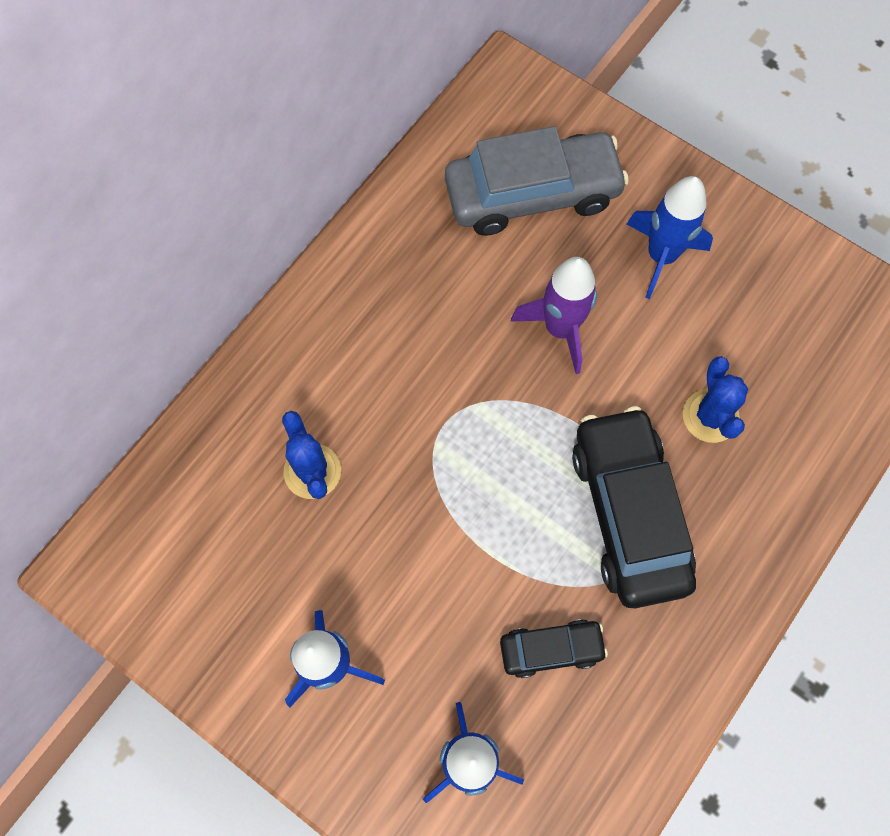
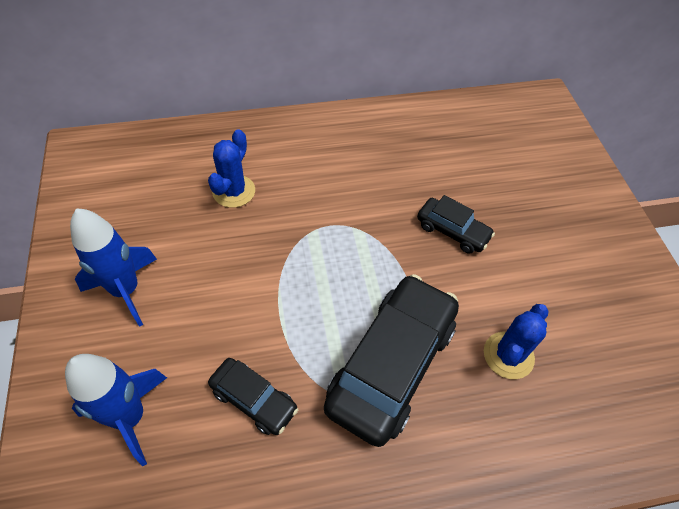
camera: 40 degrees right, 15 degrees down
grey car [445,126,629,236] -> none
purple rocket [510,257,597,374] -> black car [417,195,495,254]
blue rocket [627,176,713,299] -> none

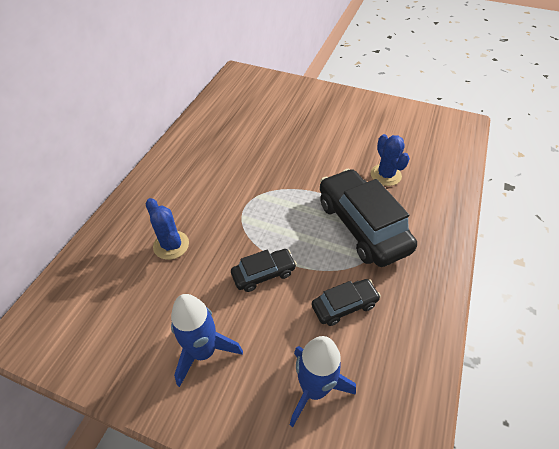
camera: 55 degrees left, 5 degrees down
black car [417,195,495,254] -> black car moved to [231,249,297,292]

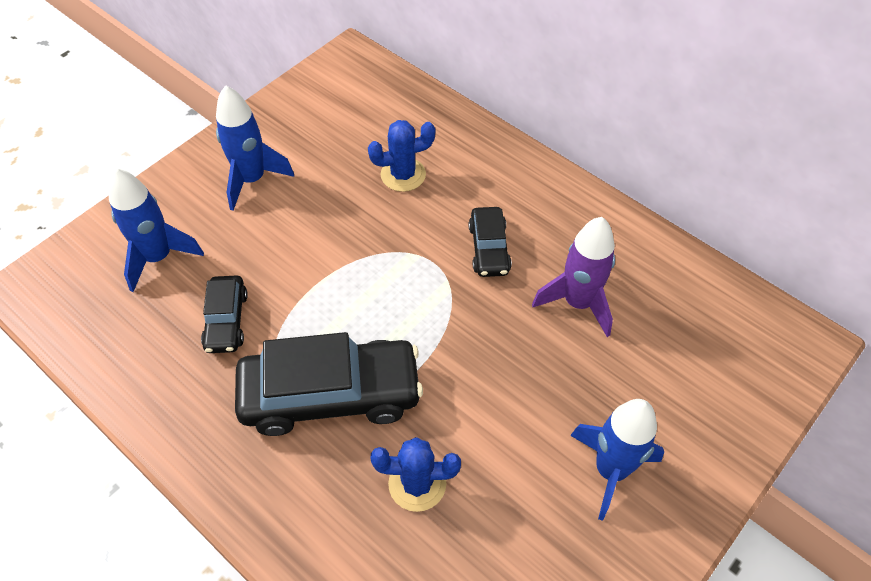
camera: 110 degrees right, 5 degrees up
black car [231,249,297,292] -> black car moved to [469,207,512,277]
none -> purple rocket [532,217,615,337]
none -> blue rocket [570,399,664,521]

